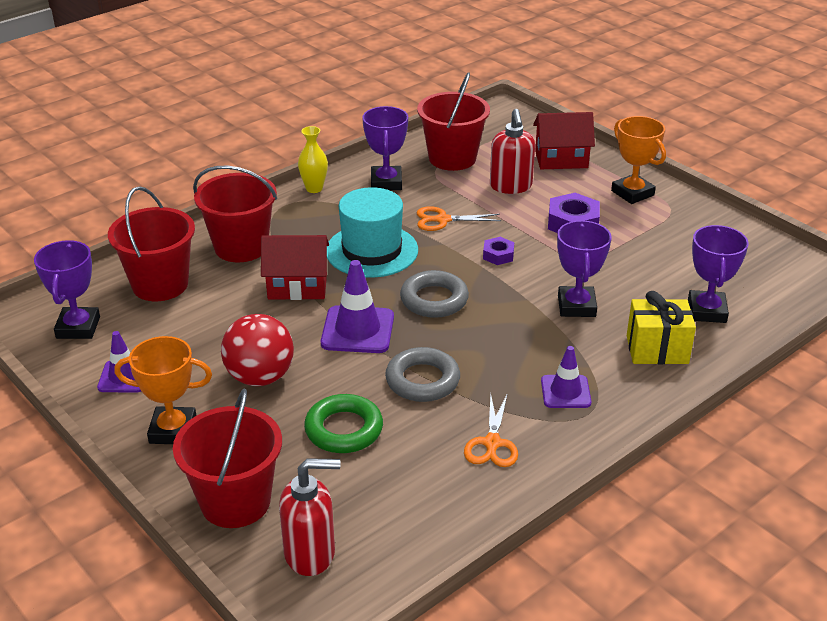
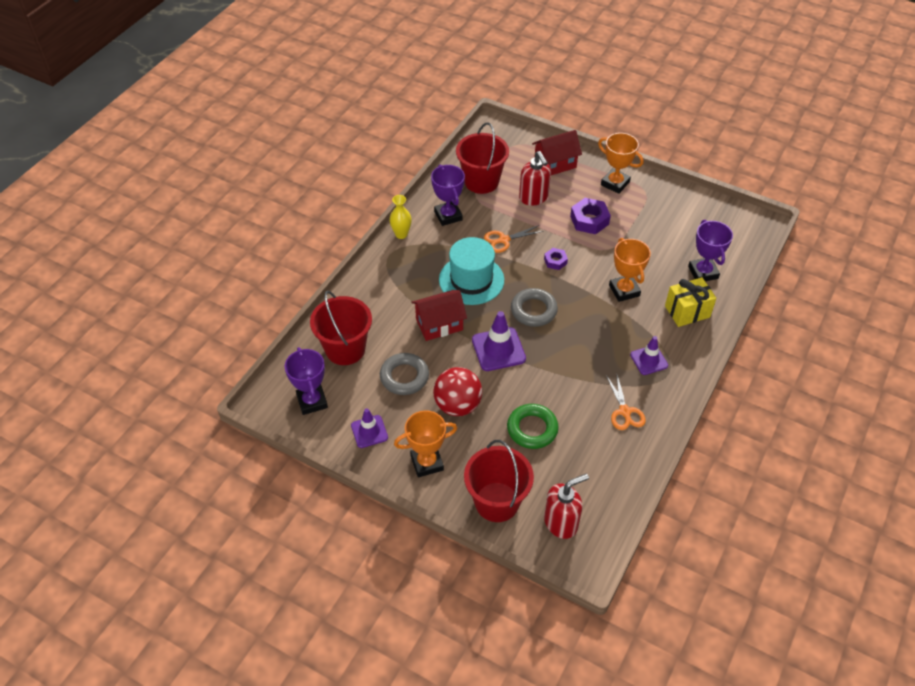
camera: 20 degrees left, 15 degrees up
red bucket [193,166,277,262] -> none
grey ring [385,347,460,402] -> grey ring moved to [380,353,429,395]
purple trophy [557,221,611,317] -> orange trophy [609,238,651,302]

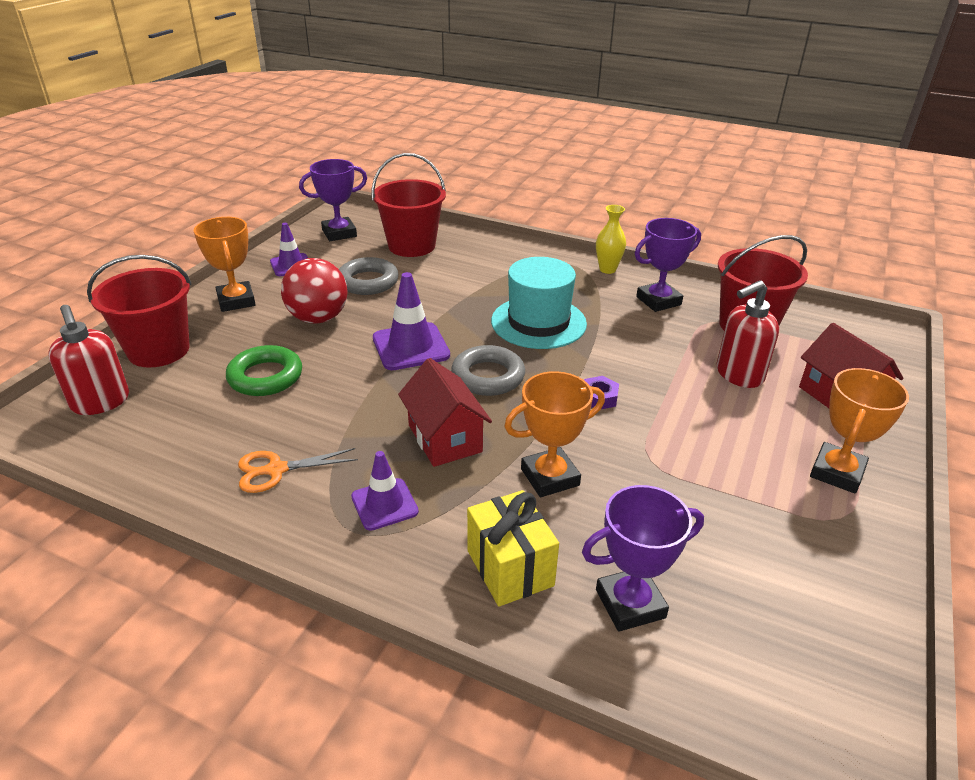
camera: 85 degrees right, 15 degrees down
red house [411,290,467,341] -> red house moved to [398,358,492,467]
orange scissors [484,225,543,253] -> none
purple nut [570,198,611,234] -> none

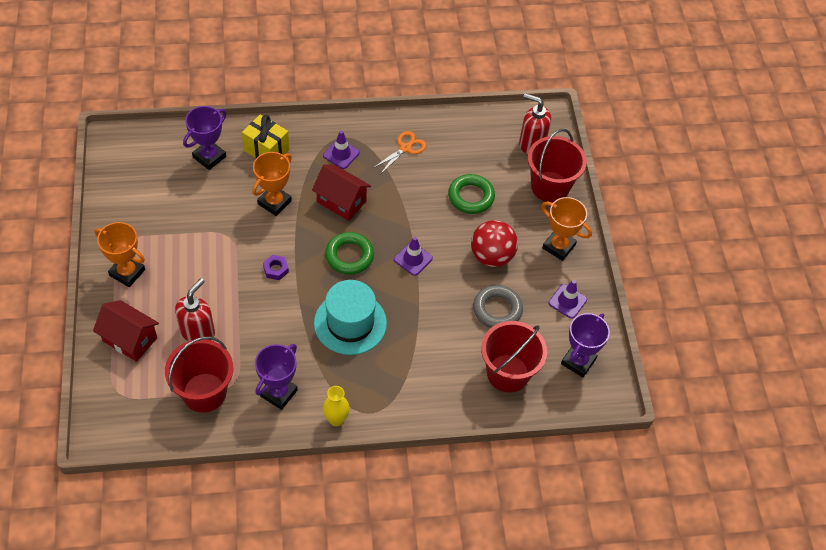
camera: 145 degrees right, 20 degrees up
purple traffic cone [373,272,450,370] -> purple traffic cone [394,237,433,276], size x0.65
grey ring [451,345,525,396] -> green ring [325,232,374,275]
orange trophy [810,368,909,493] -> orange trophy turned 60 degrees counterclockwise [95,222,145,287]

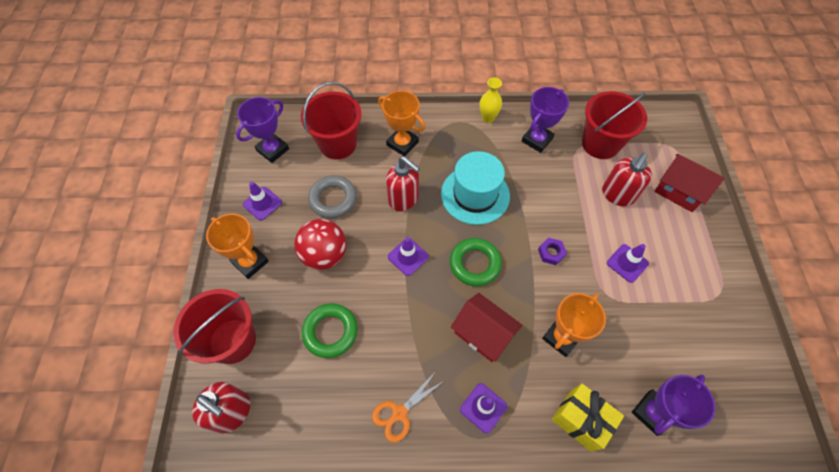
camera: 170 degrees left, 5 degrees up
orange trophy [95,222,145,287] -> orange trophy moved to [378,91,425,156]
none -> red soap dispenser [386,156,420,211]
none -> purple traffic cone [607,244,649,283]

